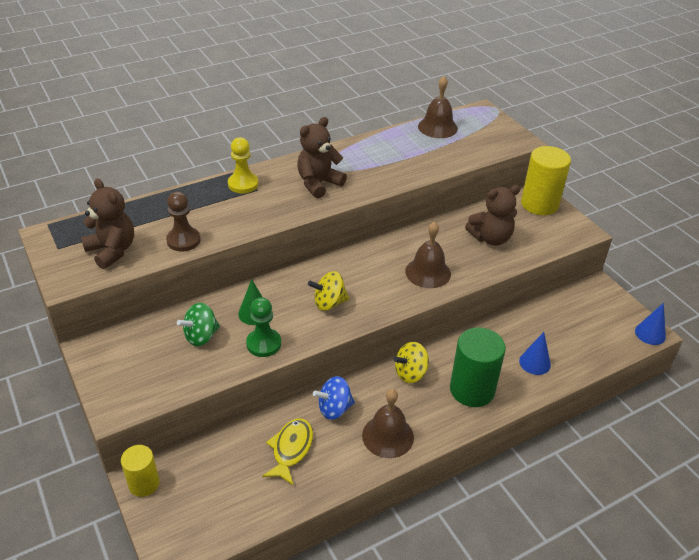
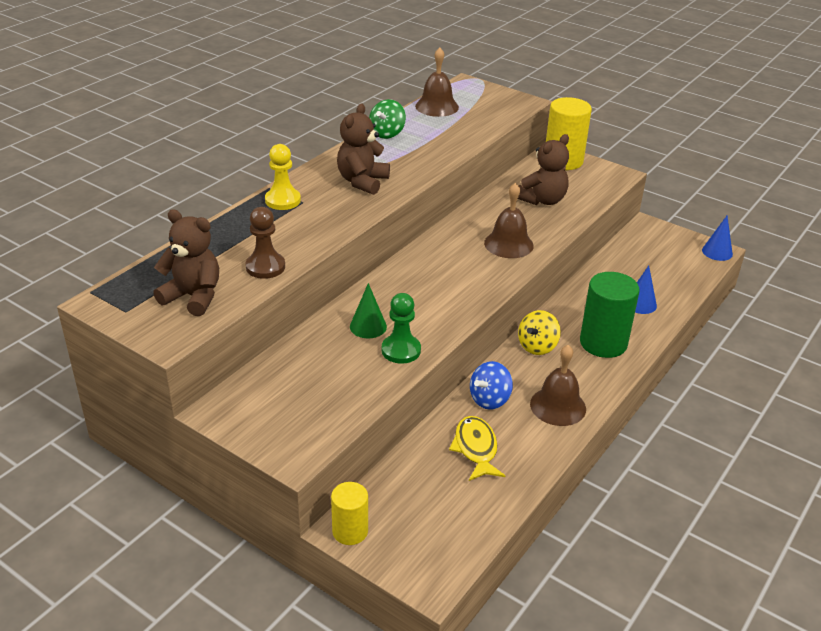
camera: 25 degrees left, 5 degrees down
green spinning top [177,303,220,346] -> green spinning top moved to [369,99,406,139]
yellow spinning top [308,271,349,311] -> none

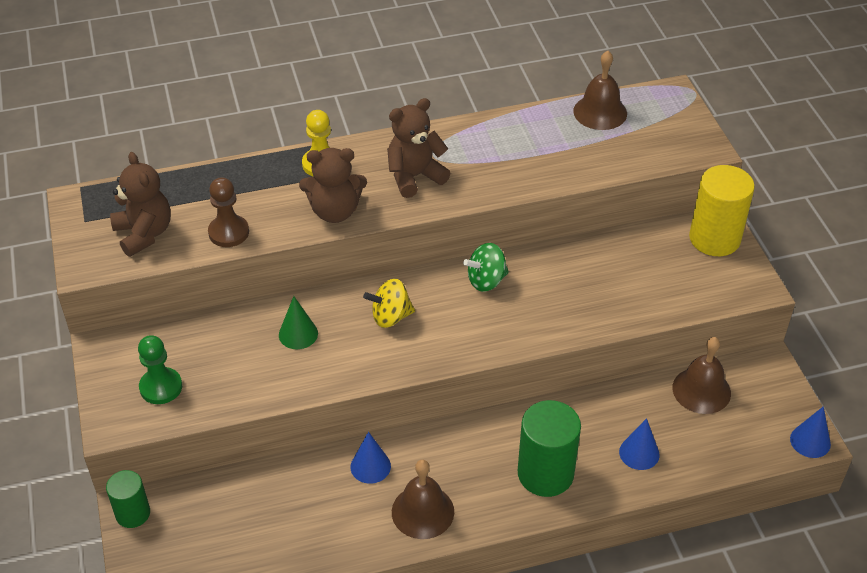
camera: 40 degrees right, 10 degrees up
yellow cylinder [331,482,368,545] -> green cylinder [106,470,150,528]
green spinning top [369,99,406,139] -> green spinning top moved to [463,243,509,292]
green pawn [382,293,421,364] -> green pawn moved to [138,335,182,404]
yellow fish [449,416,505,481] -> none
blue spinning top [470,361,513,410] -> blue cone [351,432,391,484]
brown bell [484,183,534,258] -> brown bell moved to [673,337,731,414]
brown teddy bear [518,134,569,205] -> brown teddy bear moved to [299,148,367,223]
yellow spinning top [518,310,561,355] -> yellow spinning top moved to [363,279,415,328]

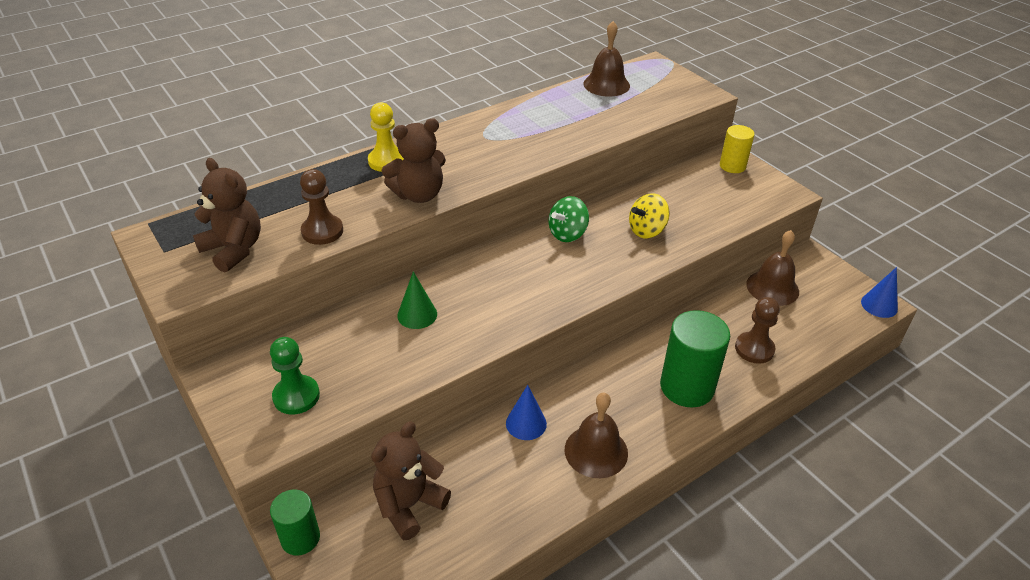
camera: 20 degrees left, 5 degrees down
yellow spinning top [363,279,415,328] -> yellow spinning top moved to [629,193,670,238]
brown teddy bear [387,98,451,198] -> brown teddy bear moved to [371,421,451,540]
blue cone [619,418,660,470] -> brown pawn [735,297,780,364]
yellow cylinder [689,165,755,256] -> yellow cylinder [720,125,755,173], size x0.60

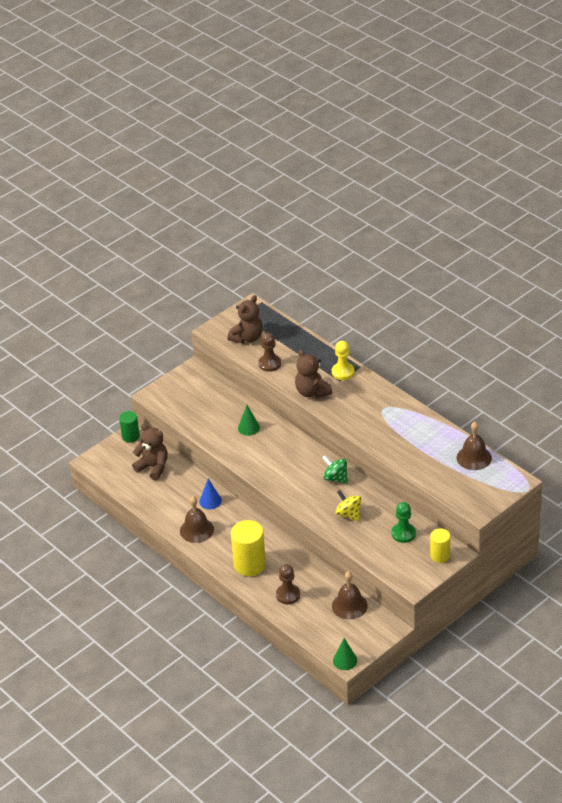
camera: 85 degrees right, 0 degrees up
green pawn [270,337,320,415] -> green pawn moved to [392,502,416,543]
green cylinder [660,310,730,408] -> yellow cylinder [231,520,266,576]
blue cone [861,267,898,318] -> green cone [333,638,357,670]

